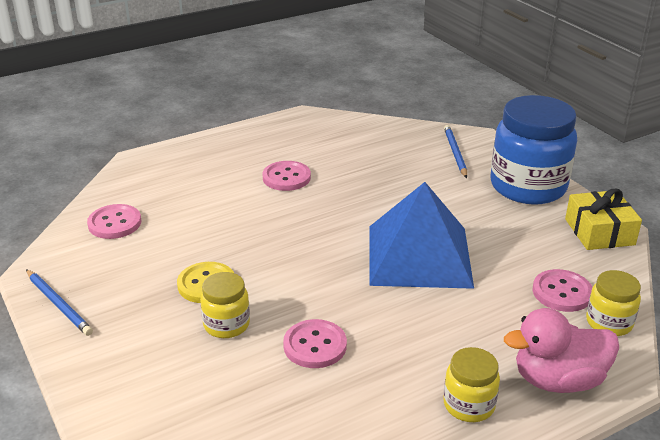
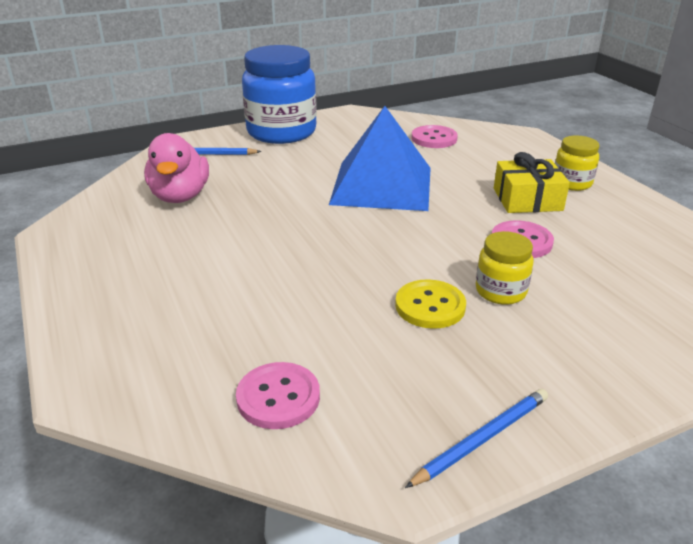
camera: 85 degrees left, 0 degrees up
pink button [262,161,311,191] -> none
pink duck [504,308,619,393] -> pink duck moved to [144,133,209,203]
yellow gift [565,189,642,250] -> yellow gift moved to [494,152,570,213]
yellow jar [586,270,641,336] -> none

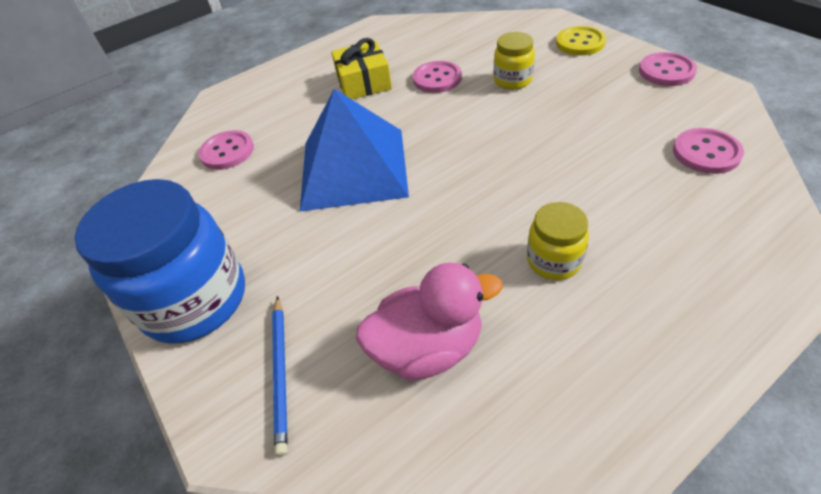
camera: 95 degrees left, 15 degrees up
yellow button [395,279,466,329] -> yellow button moved to [556,26,606,56]
blue pencil [405,389,548,488] -> pink button [639,52,697,86]
yellow jar [555,136,600,191] -> yellow jar moved to [527,202,589,280]

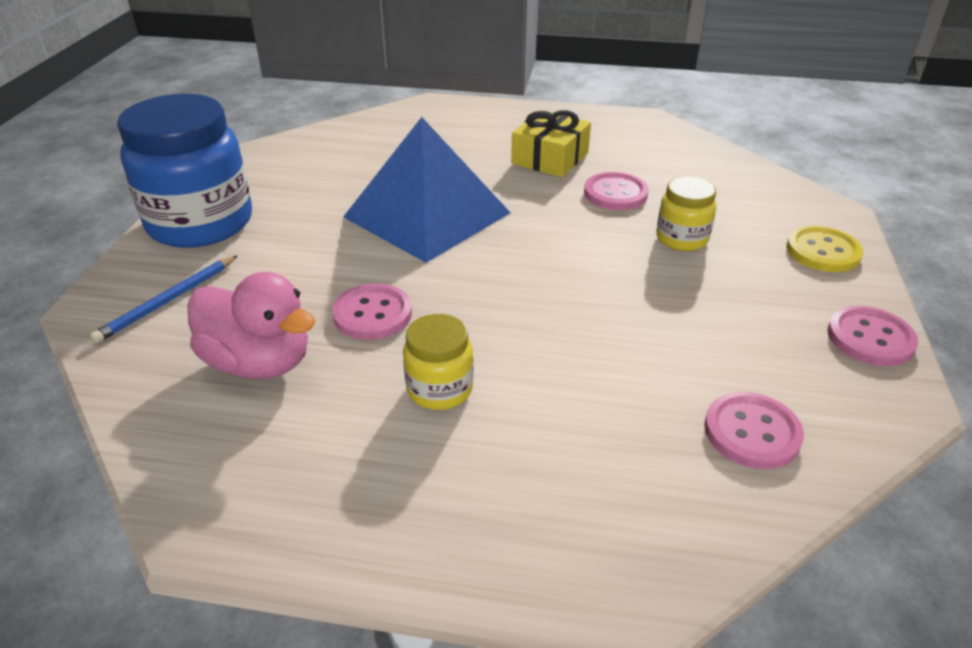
camera: 40 degrees right, 10 degrees down
pink button [198,130,254,170] -> pink button moved to [332,284,412,340]

